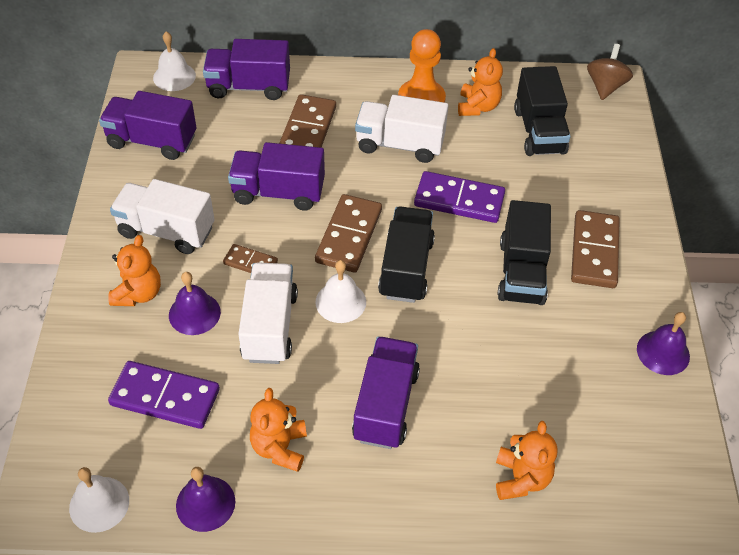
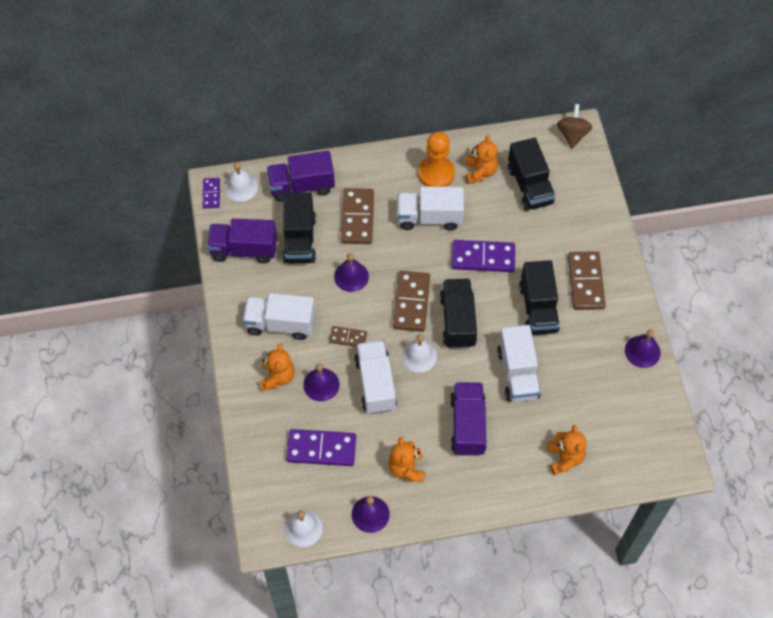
camera: 10 degrees left, 10 degrees up
purple truck [228,142,325,211] -> purple bell [334,253,369,292]
none -> purple domino [203,178,220,208]
none -> black truck [283,192,316,264]
none -> white truck [497,325,541,402]

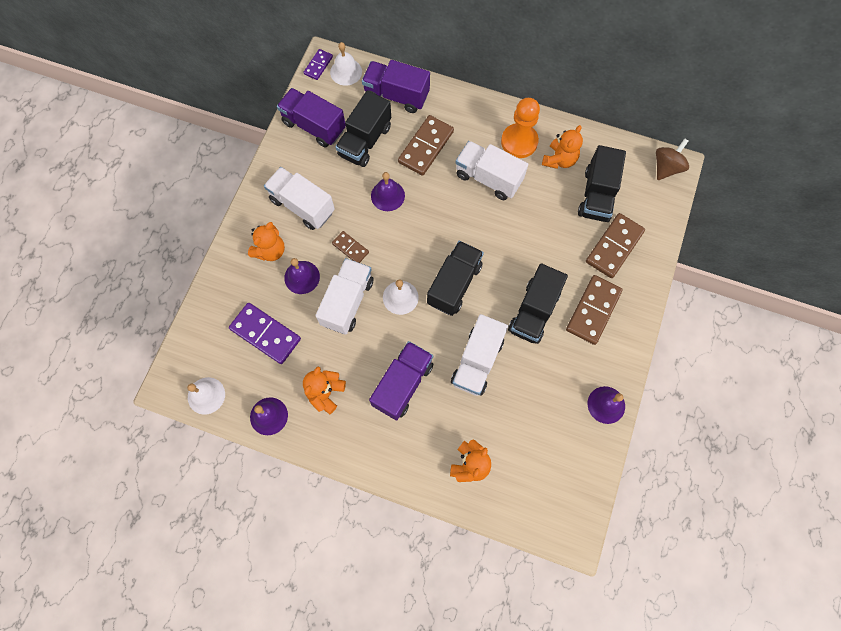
camera: 30 degrees right, 10 degrees up
brown domino [393,271,430,332] -> brown domino moved to [586,213,645,278]
purple domino [452,240,515,272] -> none

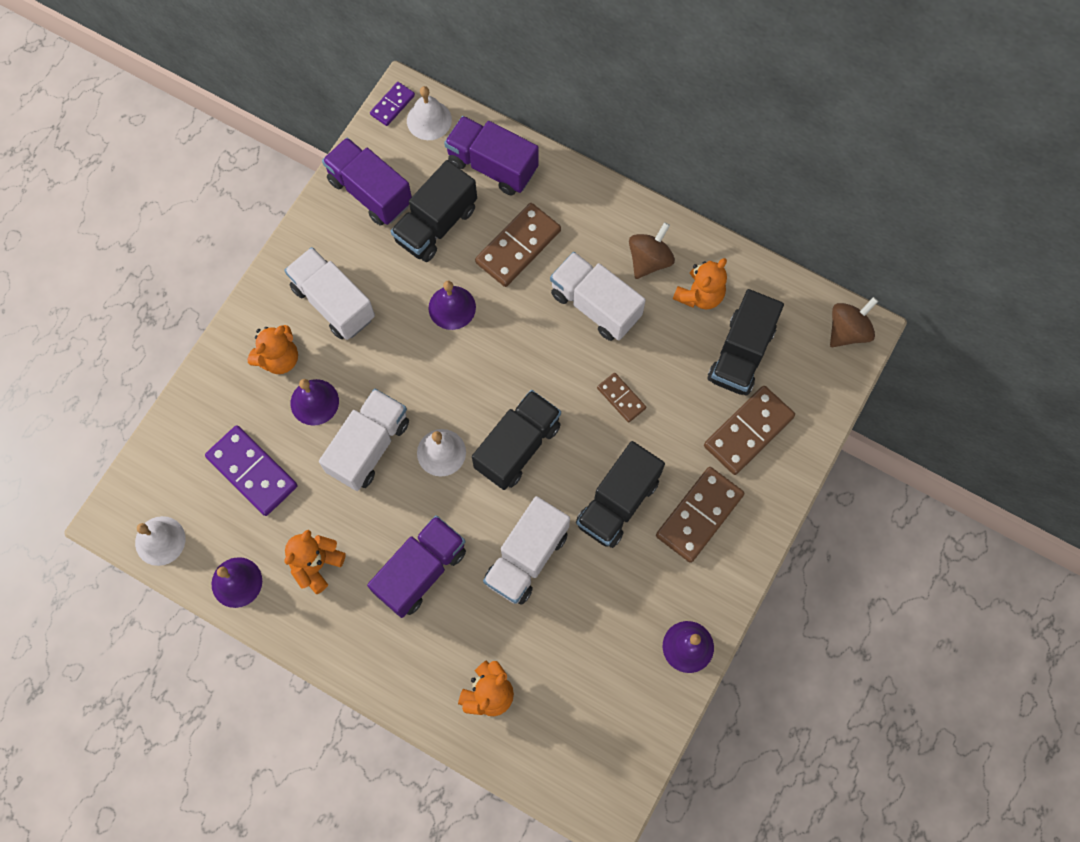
camera: 10 degrees right, 0 degrees up
brown domino [332,231,369,263] -> brown domino moved to [597,373,646,423]
orange pawn [501,98,540,158] -> brown spinning top [629,222,675,279]

